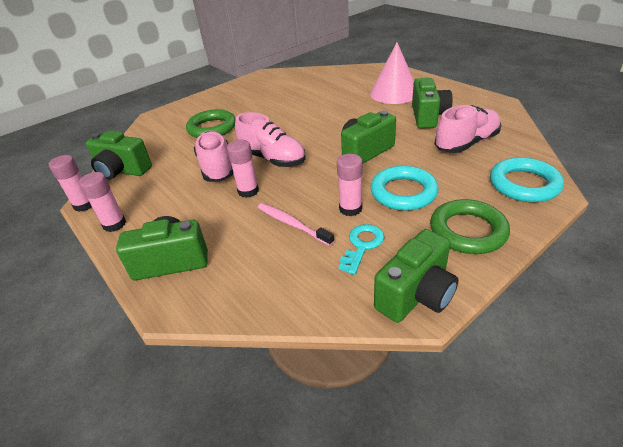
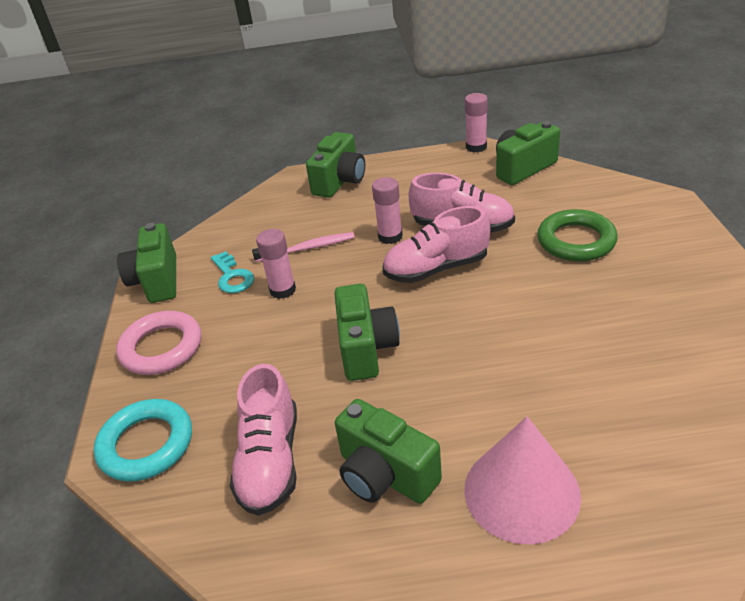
camera: 125 degrees right, 0 degrees up
pink glue stick [79,172,126,232] -> none
turquoise ring [371,166,439,211] -> none
green ring [430,199,510,254] -> pink ring [116,311,201,375]

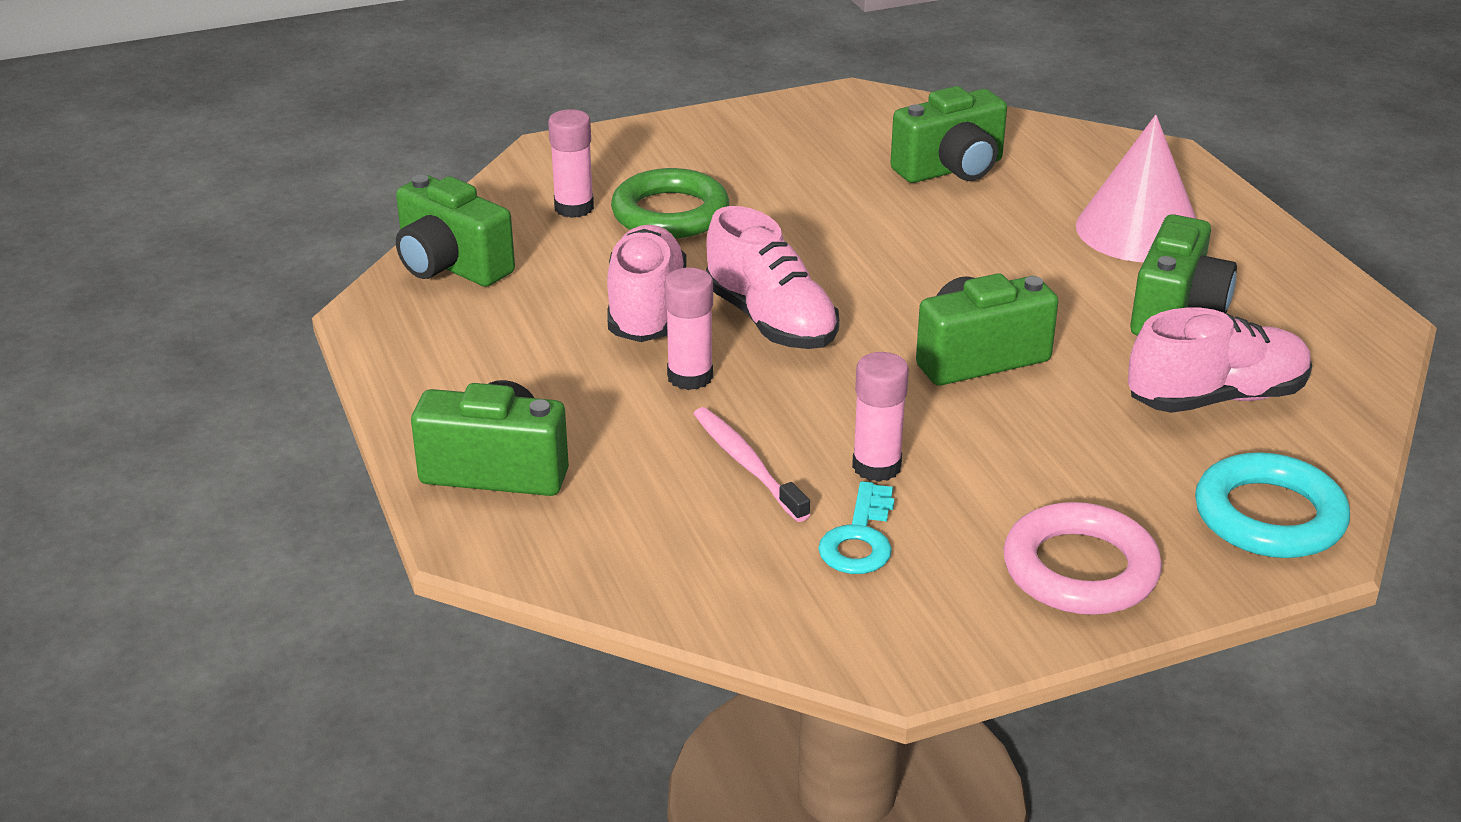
camera: 110 degrees left, 5 degrees down
green camera [117,223,176,303] -> green camera moved to [890,86,1007,183]
turquoise key [211,251,254,293] -> turquoise key turned 150 degrees clockwise [818,481,894,574]
pink glue stick [465,93,488,152] -> pink glue stick moved to [548,109,594,218]

